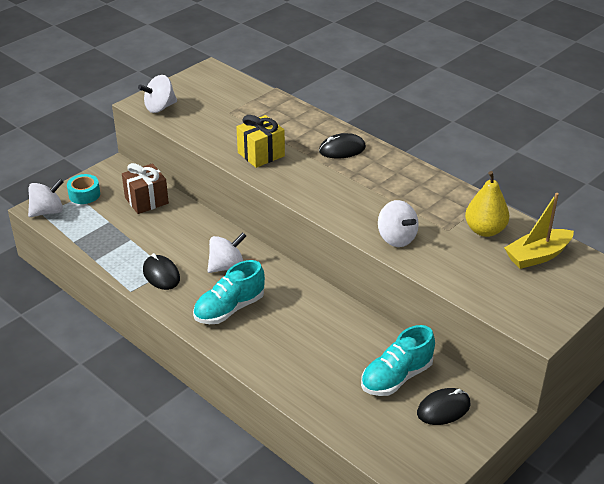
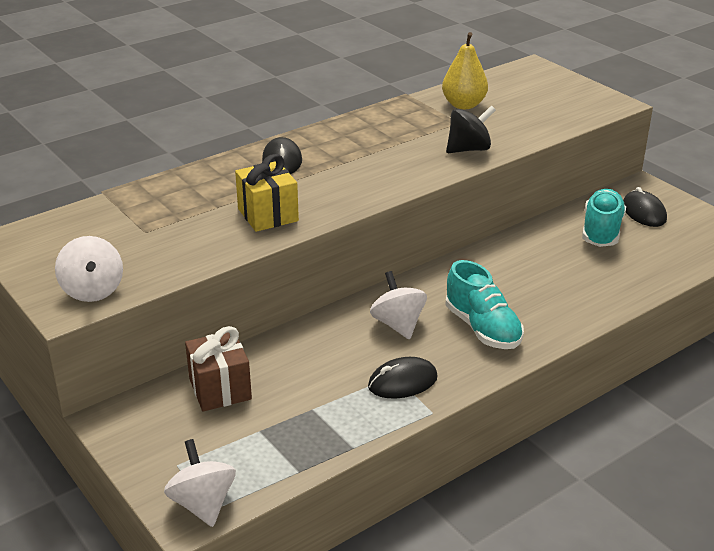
camera: 80 degrees left, 5 degrees down
turquoise tape [67,174,100,204] -> none
turquoise shoe [361,325,435,396] -> turquoise shoe turned 135 degrees counterclockwise [582,189,626,247]
white spinning top [378,200,419,247] -> black spinning top [446,105,496,153]
yellow boat [504,193,574,269] -> none

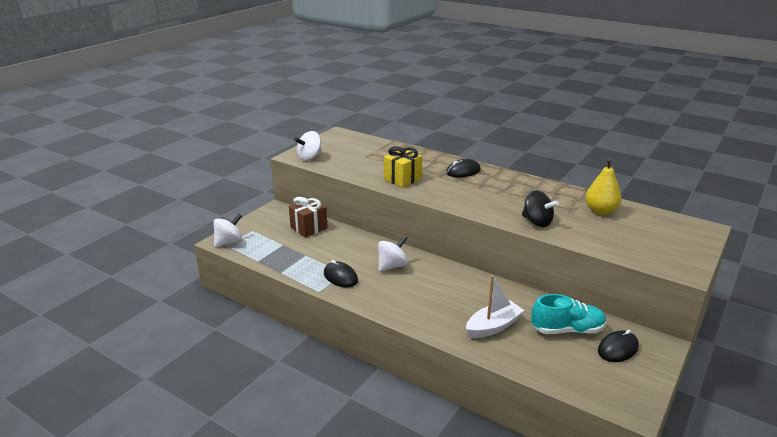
camera: 70 degrees right, 5 degrees down
turquoise shoe [446,260,524,349] -> none
none -> white boat [466,275,524,338]

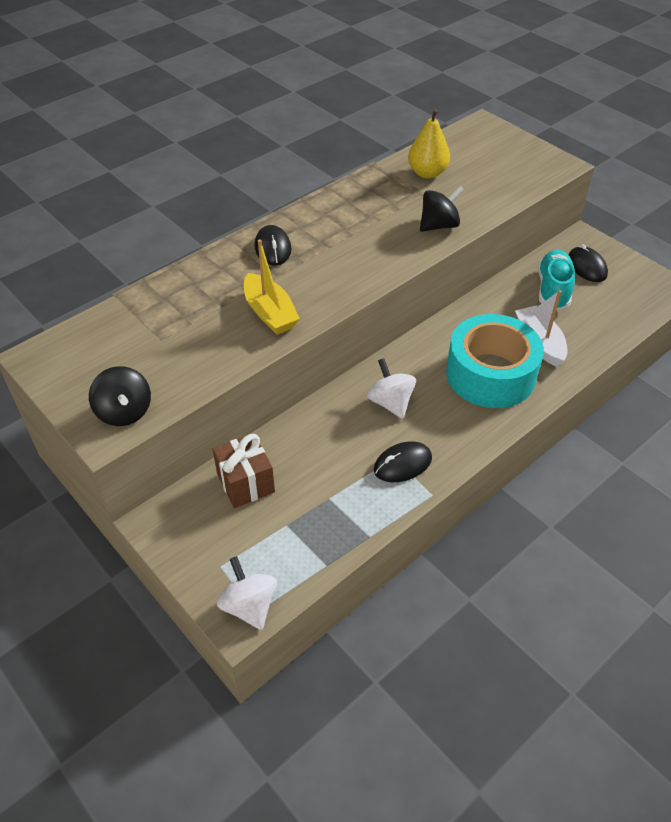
camera: 75 degrees left, 20 degrees up
white spinning top [294,131,322,160] -> black spinning top [89,366,151,426]
yellow gift [384,146,422,188] -> yellow boat [244,240,300,335]
none -> turquoise tape [446,314,544,408]

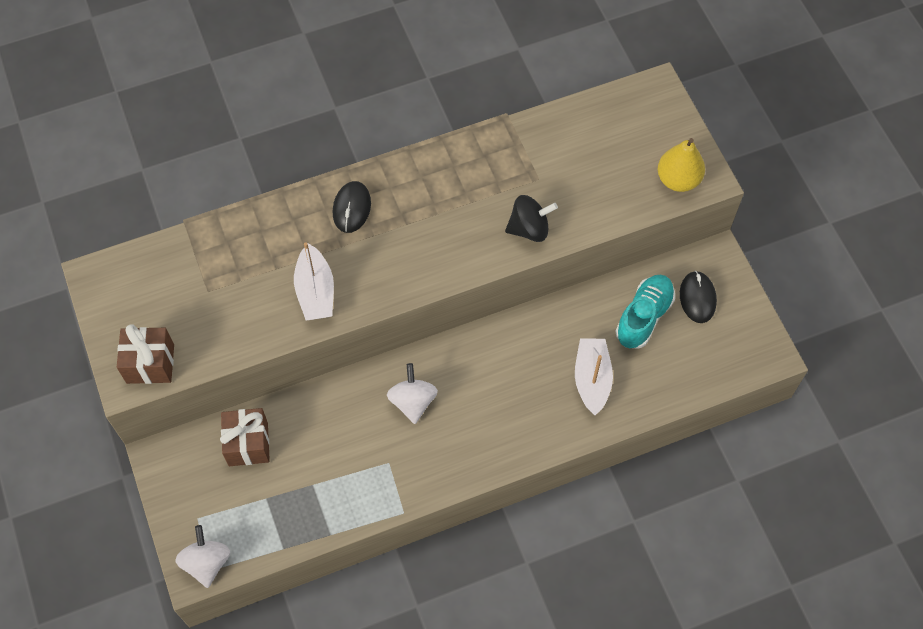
camera: 20 degrees right, 15 degrees up
black spinning top [89,366,151,426] -> brown gift [117,324,174,384]
yellow boat [244,240,300,335] -> white boat [294,242,334,321]
black mouse [374,441,432,482] -> none
yellow pear [408,109,450,179] -> yellow pear moved to [658,138,705,192]
turquoise tape [446,314,544,408] -> none

